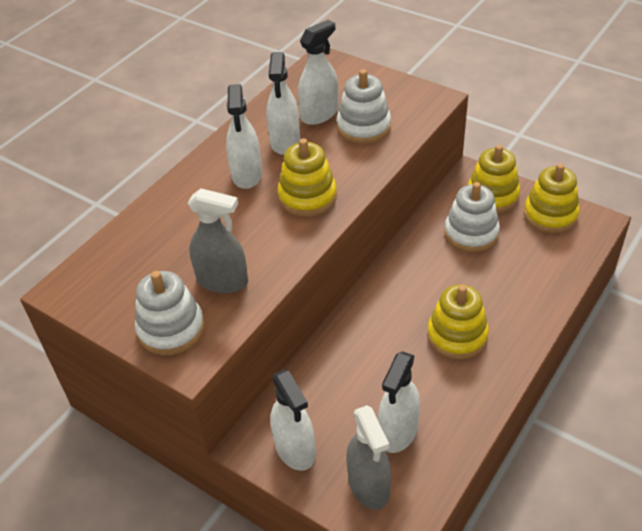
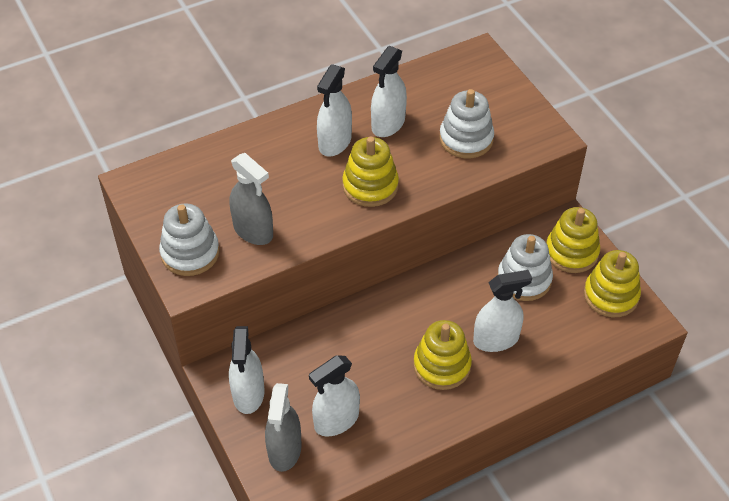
camera: 25 degrees right, 5 degrees up
white spray bottle [298,20,338,125] -> white spray bottle moved to [473,270,532,352]

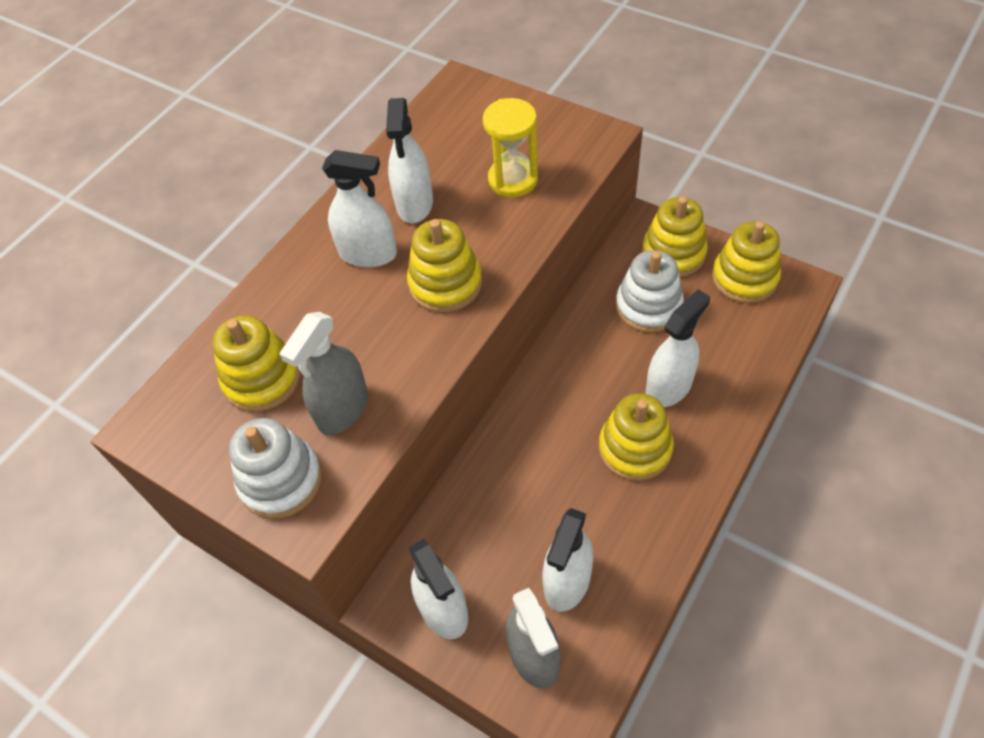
camera: 25 degrees left, 5 degrees up
grey spray bottle [229,153,273,245] -> grey spray bottle turned 105 degrees clockwise [280,312,368,435]
white spray bottle [317,64,352,156] -> white spray bottle turned 75 degrees counterclockwise [322,150,397,267]
white stacking toy [439,89,494,158] -> yellow hourglass [483,98,538,197]
none -> yellow stacking toy [213,315,300,412]

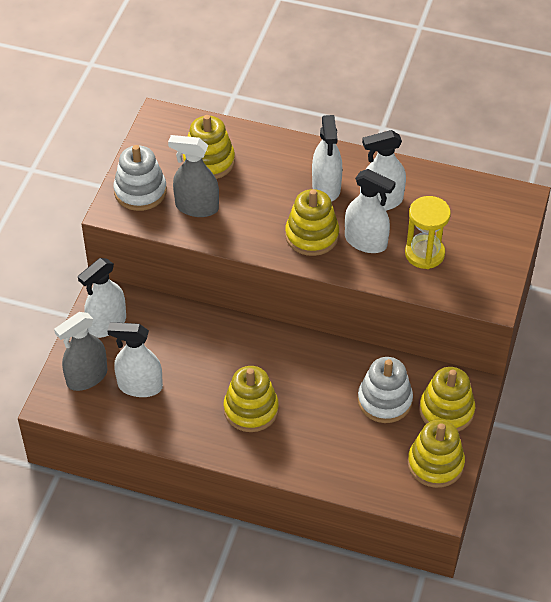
camera: 70 degrees right, 5 degrees down
white spray bottle [646,289,710,407] -> white spray bottle moved to [345,169,396,253]

